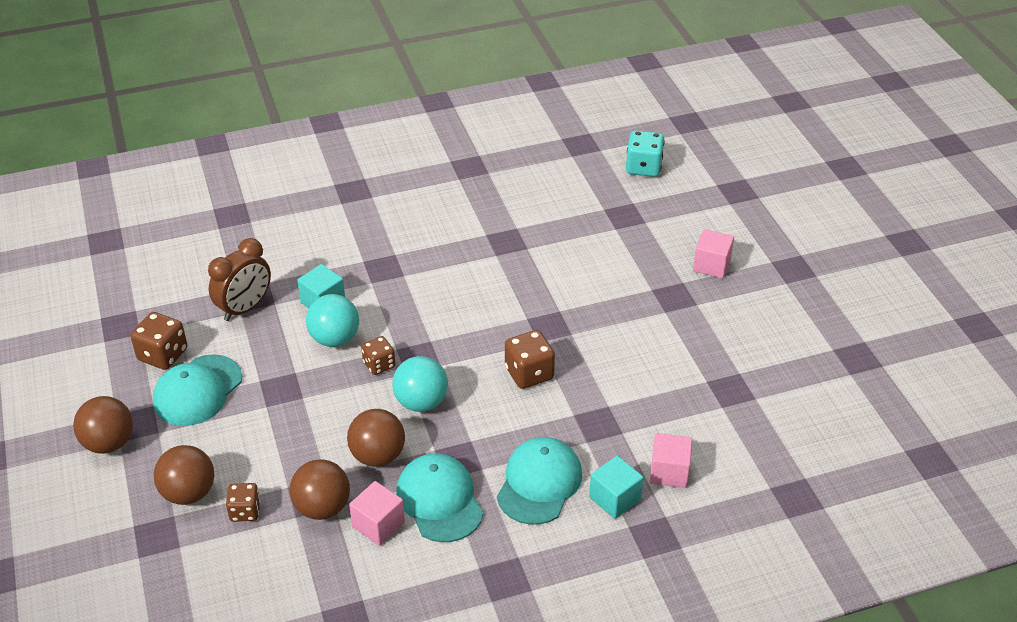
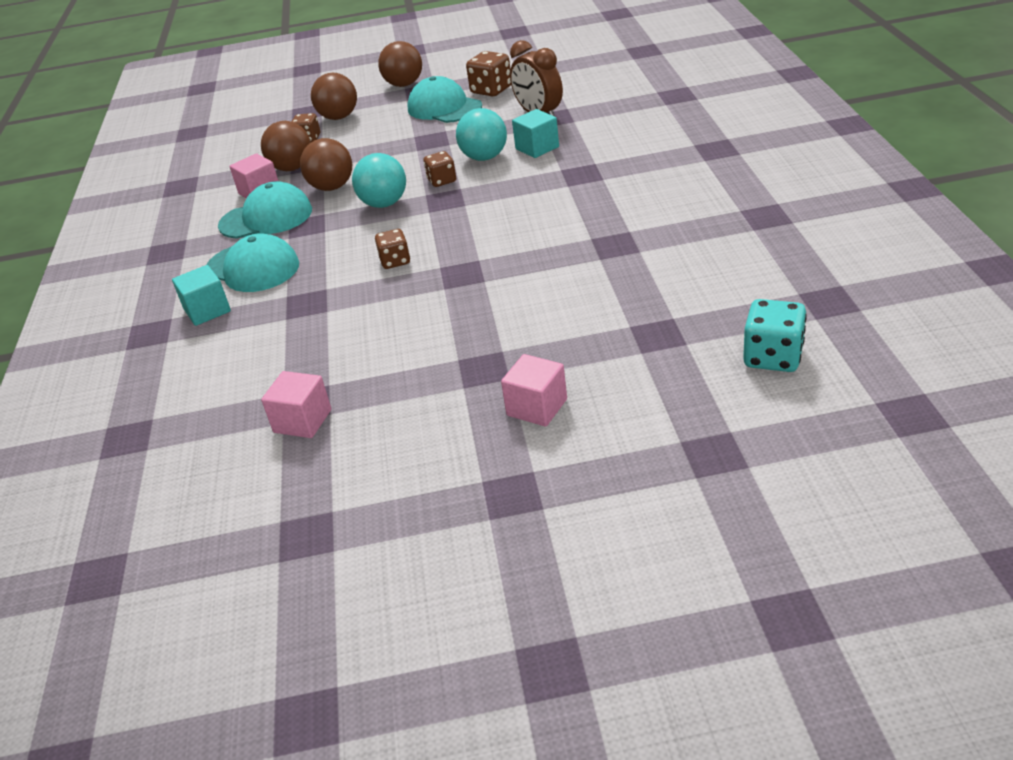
camera: 105 degrees right, 5 degrees down
brown dice [505,330,555,389] -> brown dice [375,229,410,269], size x0.66
pink cube [650,433,692,488] -> pink cube moved to [261,371,331,438]

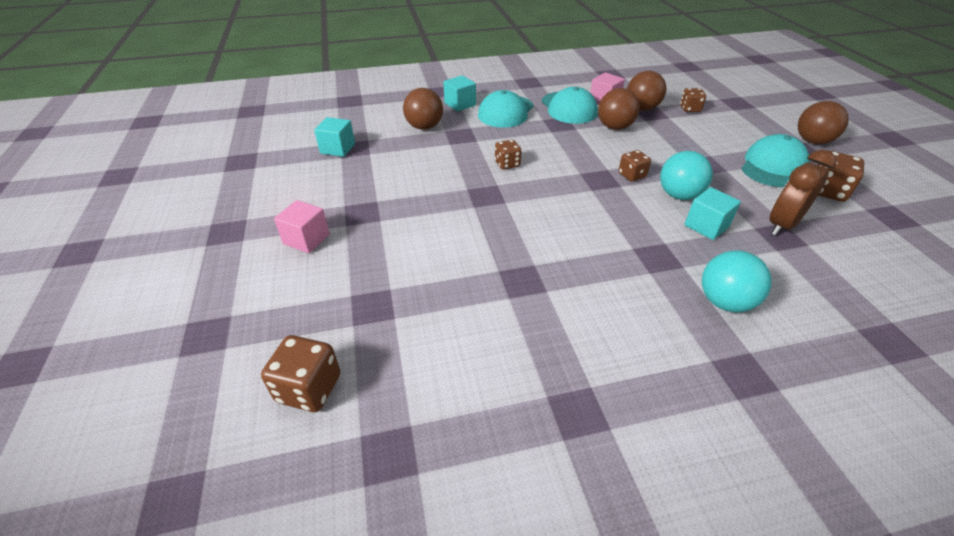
camera: 80 degrees right, 5 degrees up
pink cube [261,371,331,438] -> turquoise cube [314,117,355,157]
brown ball [311,73,357,120] -> brown ball moved to [403,88,443,130]
turquoise ball [352,153,406,208] -> turquoise ball moved to [702,251,772,312]
turquoise dice [743,299,807,372] -> brown dice [261,335,340,412]

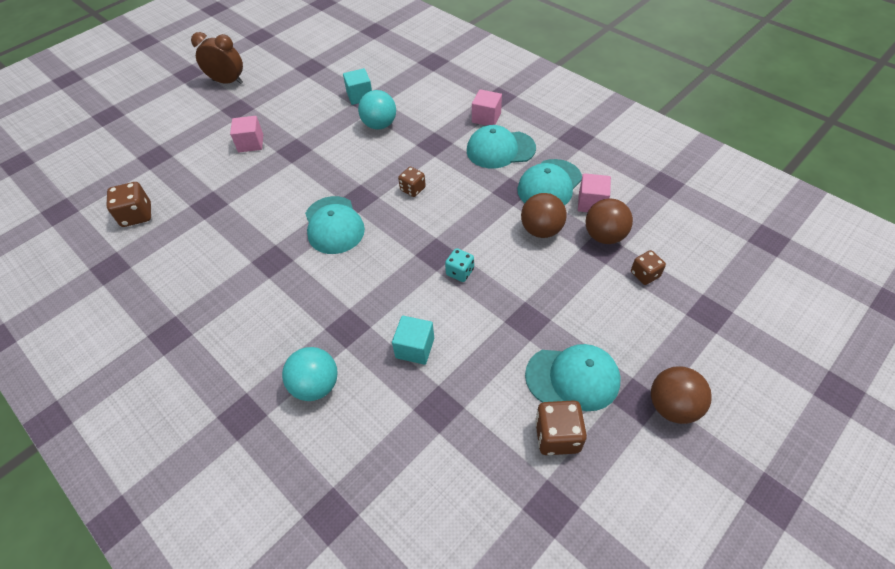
camera: 60 degrees right, 10 degrees up
brown ball [403,88,443,130] -> none
turquoise cube [443,75,476,111] -> pink cube [472,89,502,126]
brown dice [618,150,651,181] -> turquoise dice [445,248,474,282]
turquoise ball [660,151,713,200] -> turquoise ball moved to [358,90,396,129]
brown clock [769,150,837,236] -> brown clock moved to [191,32,243,84]
none -> turquoise cap [305,196,365,254]

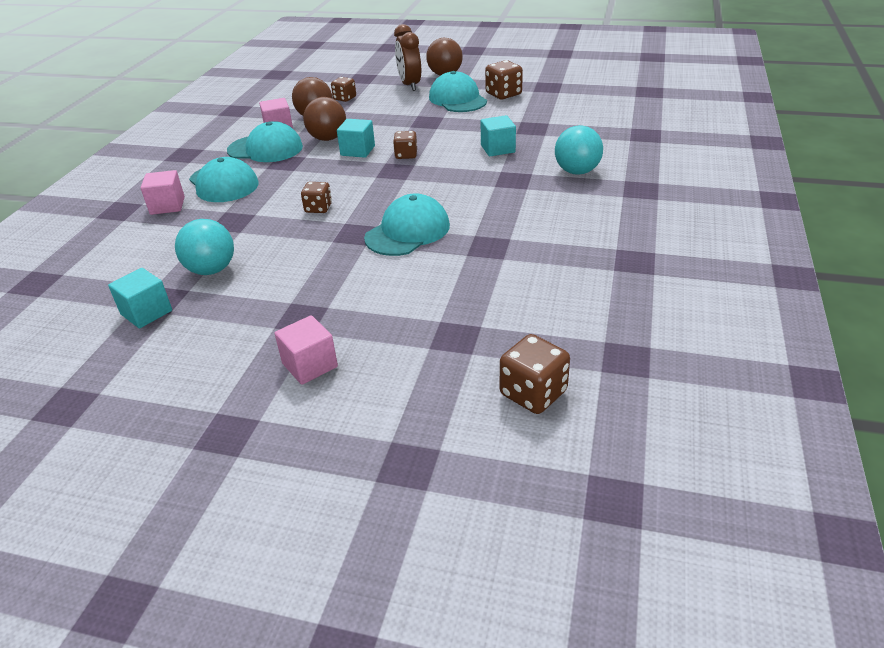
camera: 120 degrees left, 15 degrees down
brown clock [191,32,243,84] -> brown clock moved to [394,24,421,91]
turquoise dice [445,248,474,282] -> brown dice [393,131,417,159]
none -> turquoise cube [337,119,375,158]

